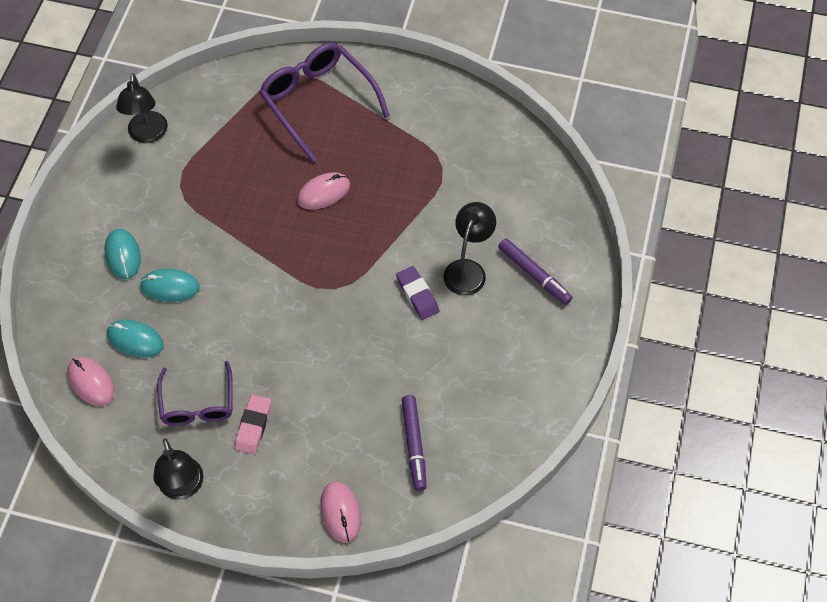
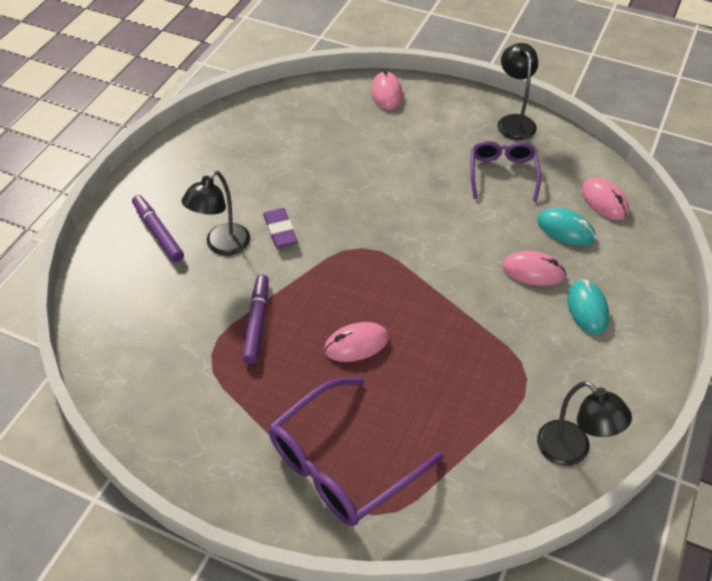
camera: 170 degrees left, 10 degrees down
black lamp [116,73,168,143] -> black lamp turned 135 degrees clockwise [537,381,632,466]
turquoise mouse [140,269,200,302] -> pink mouse [502,251,566,286]
pink eraser [235,395,271,454] -> none
purple glasses [259,43,390,162] -> purple glasses turned 75 degrees clockwise [269,377,443,526]
purple marker [402,395,427,491] -> purple marker moved to [242,274,269,364]

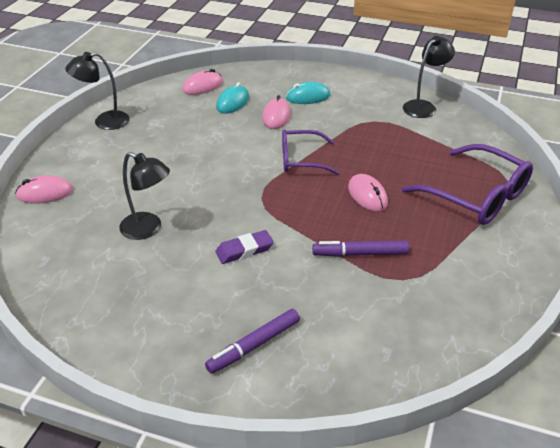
camera: 95 degrees left, 10 degrees down
black lamp [182,171,250,256] -> black lamp moved to [119,152,170,240]
purple glasses [470,141,541,202] -> purple glasses moved to [282,129,339,175]

